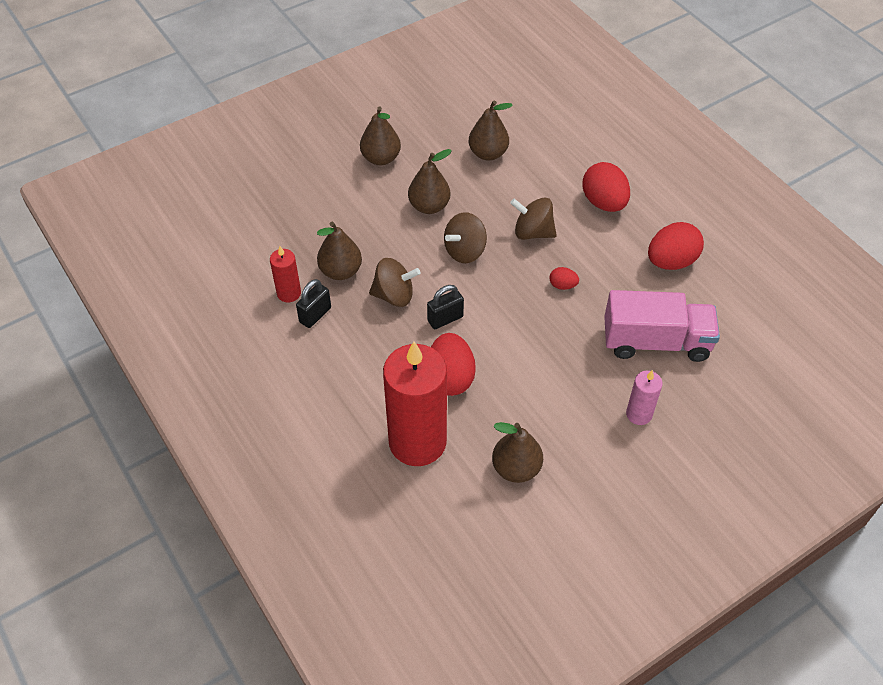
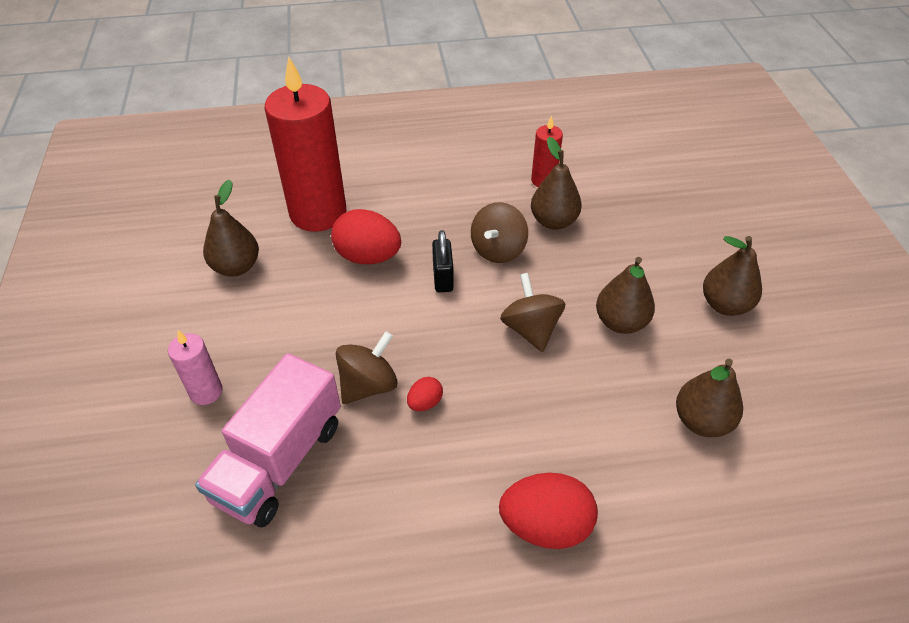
camera: 115 degrees right, 5 degrees down
black padlock [296,279,331,328] -> none
brown spinning top [510,198,557,240] -> brown spinning top moved to [336,331,398,404]
red egg [648,222,704,270] -> none

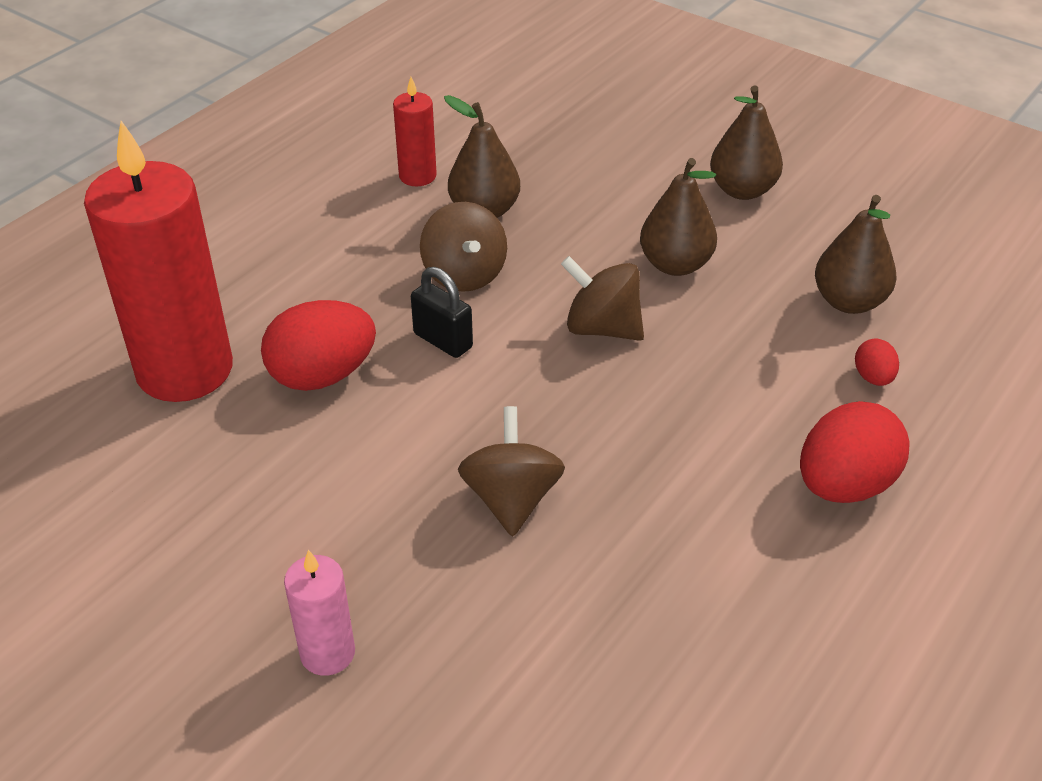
camera: 45 degrees left, 5 degrees down
pink truck [195,353,341,527] -> none
brown pear [203,180,259,276] -> none
red egg [407,377,443,411] -> red egg moved to [855,338,899,386]

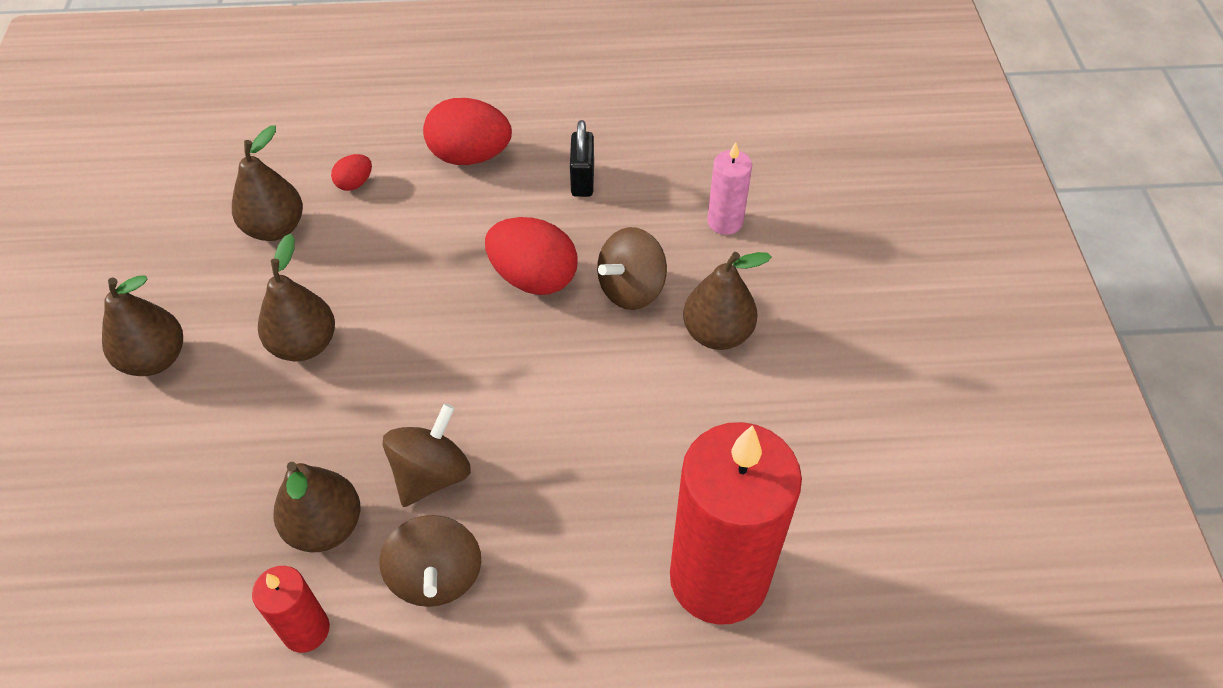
camera: 130 degrees left, 10 degrees up
red egg [261,300,376,391] -> red egg moved to [485,217,578,295]
pink candle [284,550,355,676] -> pink candle moved to [707,142,752,235]
black padlock [411,267,473,358] -> black padlock moved to [570,120,594,197]
brown spinning top [561,256,644,341] -> brown spinning top moved to [379,515,481,607]
none -> brown pear [683,252,772,350]

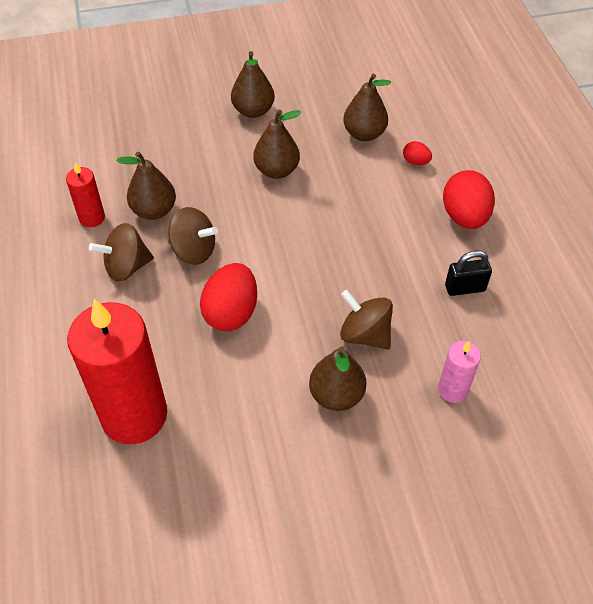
camera: 80 degrees right, 0 degrees up
red egg [485,217,578,295] -> red egg moved to [200,263,257,331]

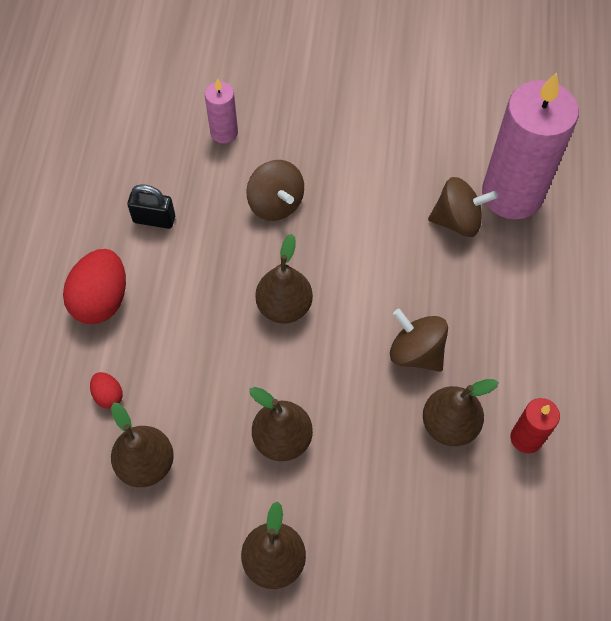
camera: 160 degrees left, 10 degrees up
red candle [67,299,167,444] -> pink candle [482,72,579,220]
brown spinning top [89,223,154,282] -> brown spinning top moved to [428,177,498,237]
red egg [200,263,257,331] -> none
brown pear [309,346,366,411] -> brown pear moved to [255,234,313,323]

